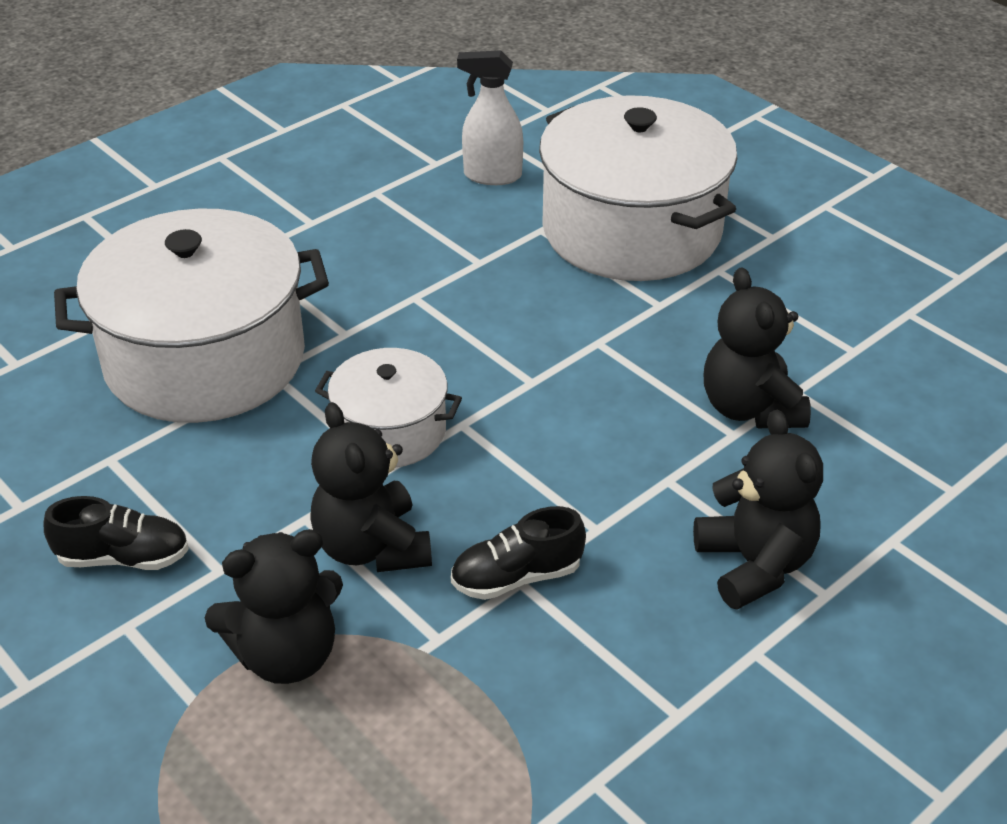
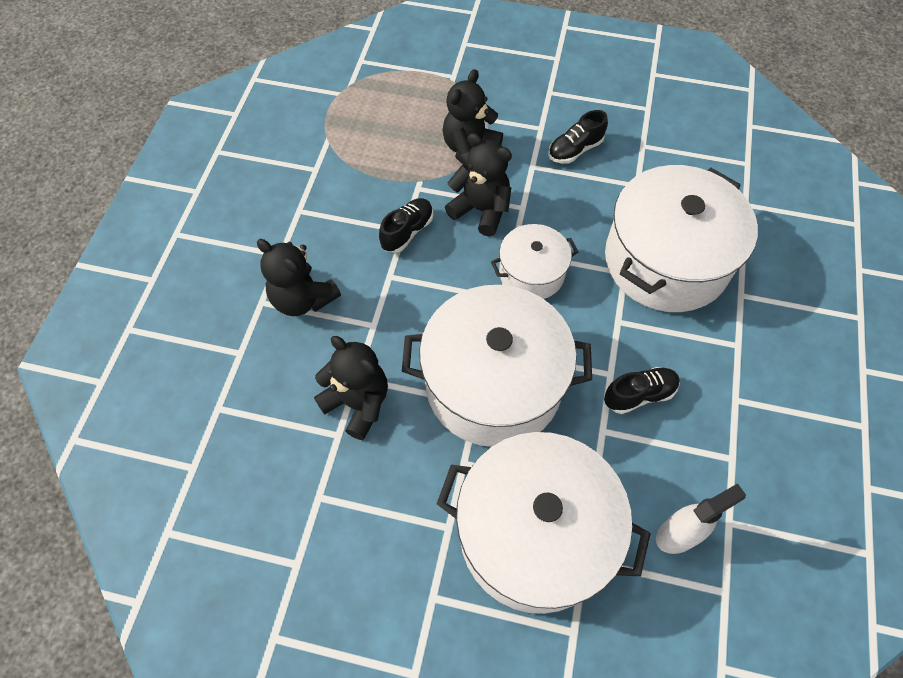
camera: 145 degrees right, 20 degrees up
none -> white pot [402,285,592,447]
none -> black shoe [604,367,680,414]

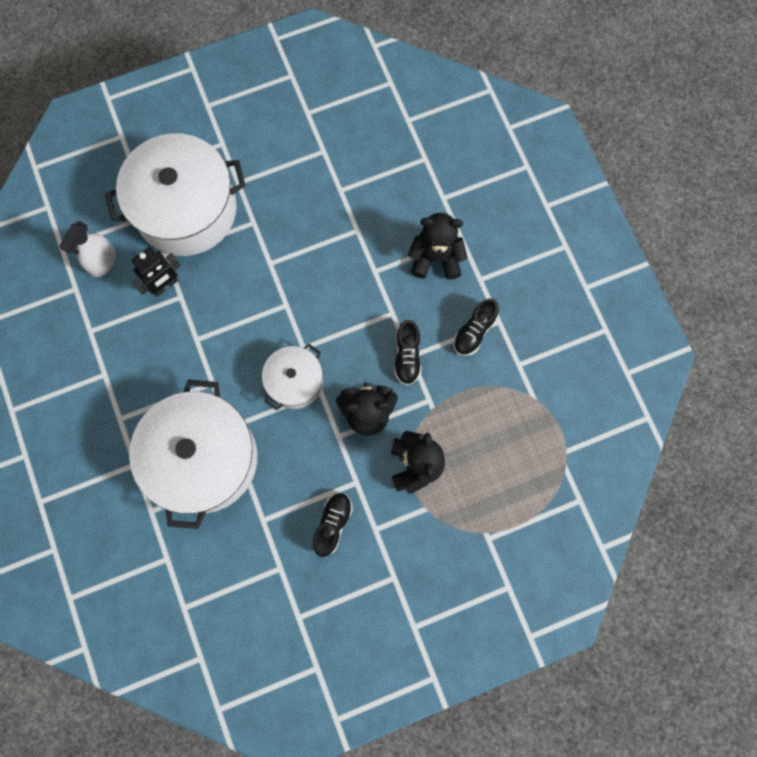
camera: 145 degrees right, 15 degrees up
black teddy bear [314,336,388,440] -> none
white pot [402,285,592,447] -> none
black shoe [604,367,680,414] -> black shoe moved to [453,298,499,356]
none -> black robot [132,247,181,296]

